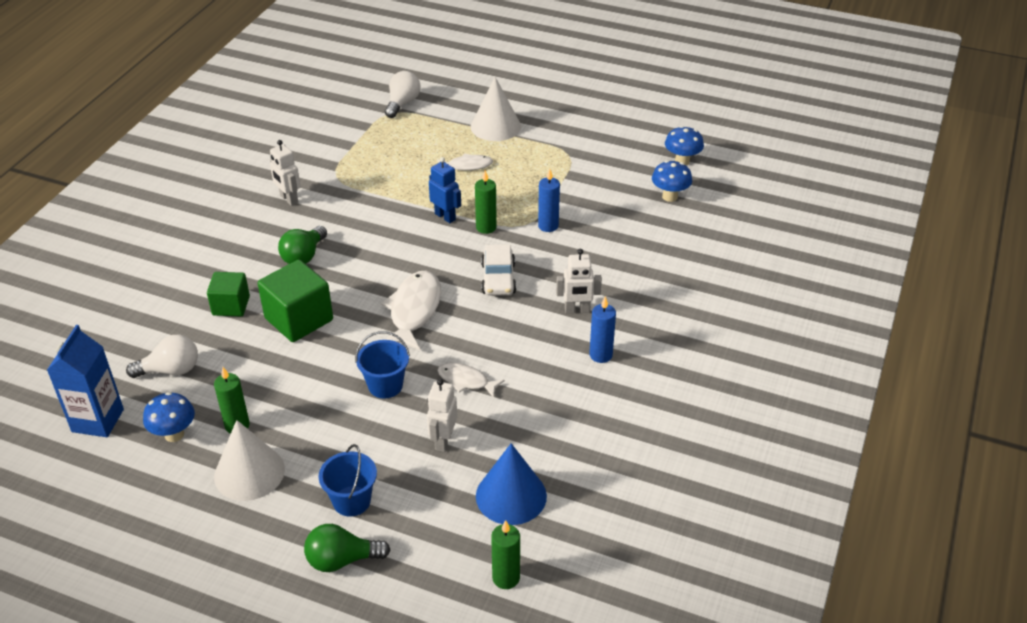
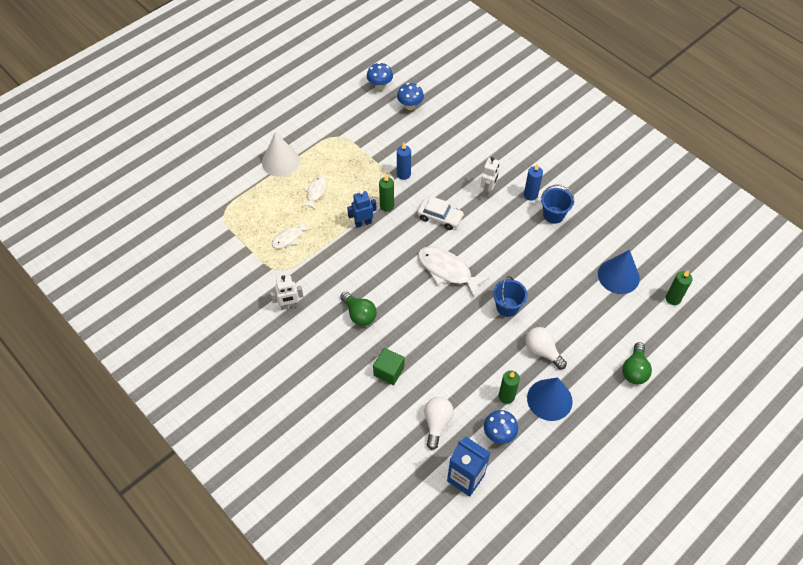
camera: 65 degrees left, 15 degrees up
white cone [214,420,285,501] -> blue cone [527,377,573,421]
green cube [258,260,333,342] -> none
blue bucket [318,444,377,517] -> blue bucket moved to [541,184,574,224]
white light bulb [385,71,421,118] -> white light bulb moved to [525,327,567,369]
white robot [427,379,457,452] -> none
white fish [437,363,505,398] -> white fish moved to [272,221,312,248]

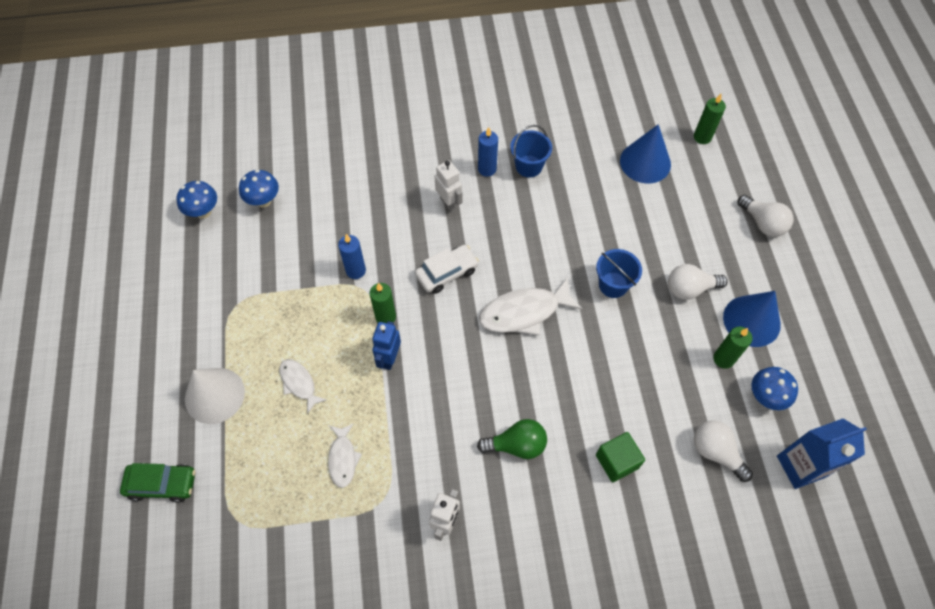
camera: 55 degrees left, 5 degrees up
green light bulb [622,342,652,384] -> white light bulb [738,195,794,237]
none -> green car [120,463,195,503]

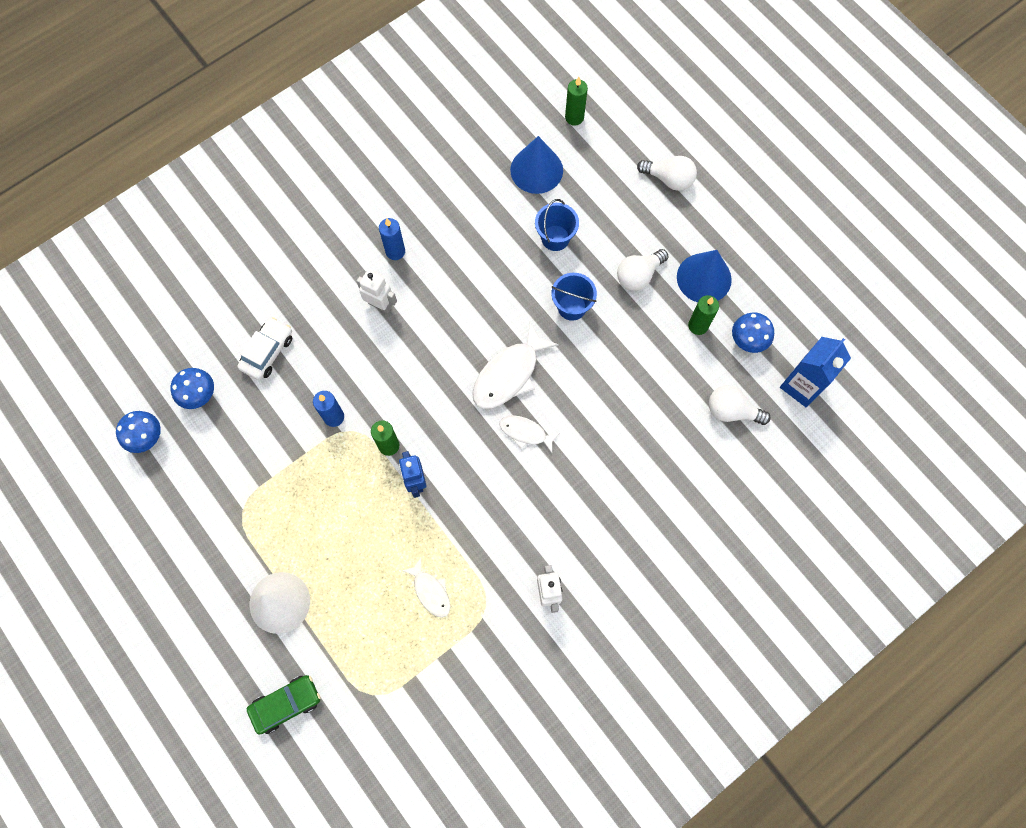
camera: 30 degrees left, 10 degrees up
white fish [279,359,327,414] -> white fish moved to [500,415,560,453]
white car [415,245,479,294] -> white car moved to [238,317,292,380]
green light bulb [477,419,547,459] -> none
blue bucket [510,125,552,177] -> blue bucket moved to [535,199,579,251]
green cube [596,432,645,482] -> none

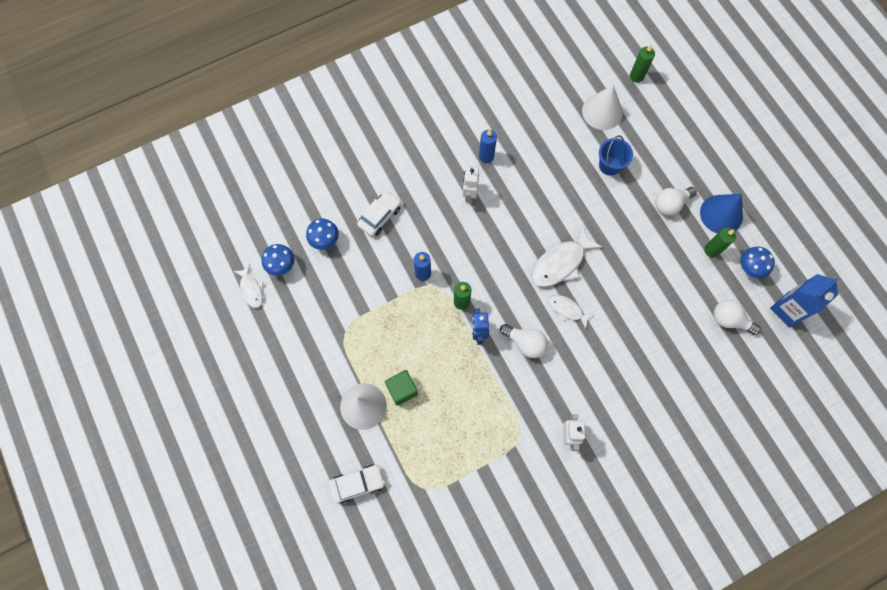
camera: 10 degrees right, 0 degrees up
green car [247,675,321,735] -> white car [329,464,385,504]
white robot [356,270,397,313] -> white robot turned 120 degrees counterclockwise [462,167,479,203]
white fish [402,558,450,618] -> white fish moved to [234,264,263,308]
blue cone [510,136,563,194] -> white cone [582,85,623,130]
blue bucket [551,273,597,321] -> none
white light bulb [637,156,697,191] -> white light bulb moved to [500,324,548,358]
none -> green cube [385,370,418,406]

